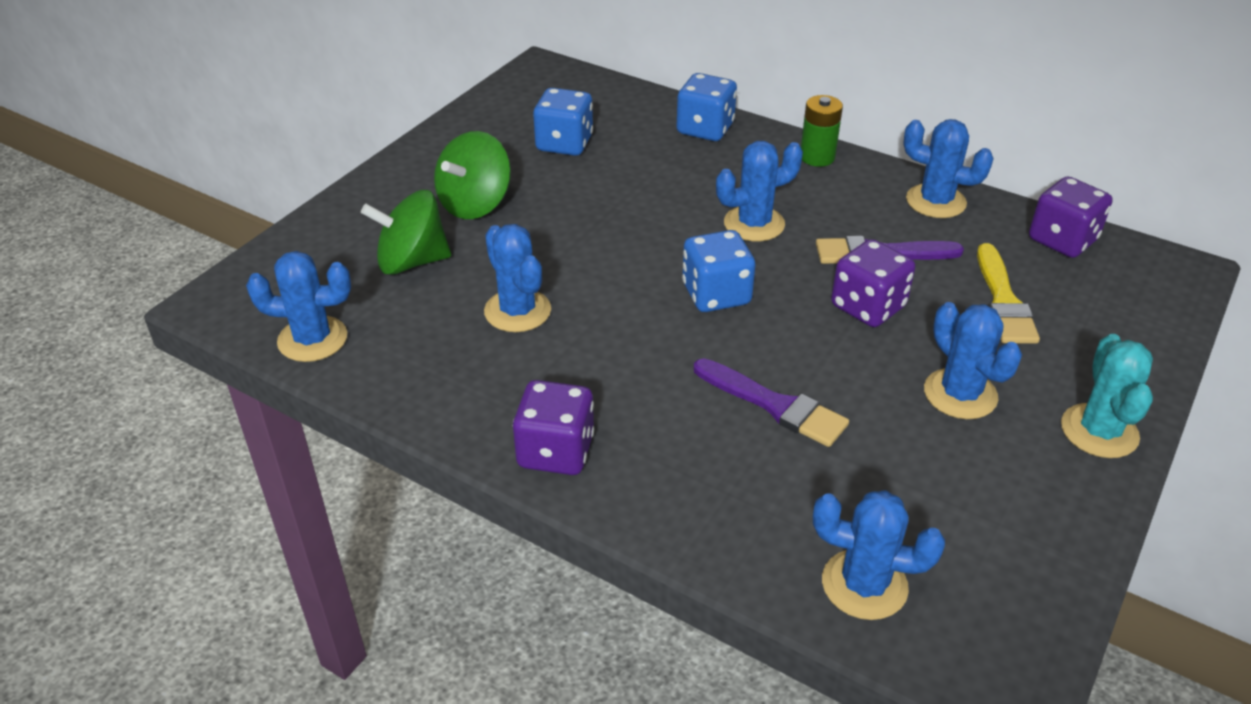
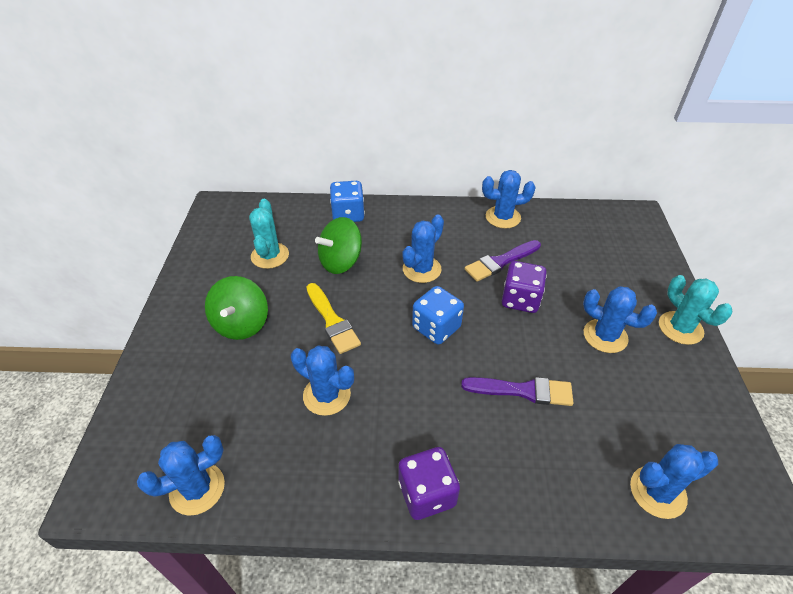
camera: 30 degrees left, 5 degrees up
green spinning top [361,190,451,275] -> green spinning top moved to [315,217,362,274]
blue dice [533,88,593,156] -> turquoise cactus [249,199,289,269]
green battery [801,95,843,167] -> none
yellow brush [977,243,1040,344] -> yellow brush moved to [306,283,361,354]
purple dice [1029,176,1112,258] -> none

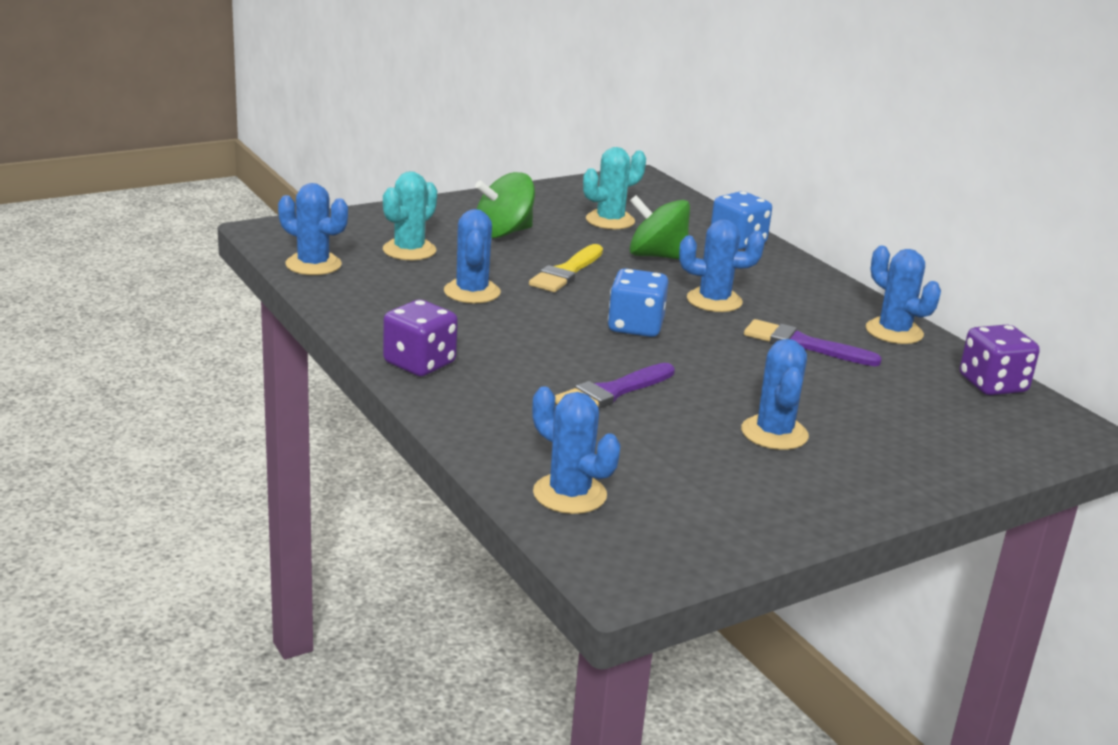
camera: 55 degrees right, 20 degrees down
purple brush [461,377,573,406] -> purple brush turned 75 degrees clockwise [555,363,675,408]
purple dice [502,261,547,313] -> purple dice moved to [960,324,1040,395]
turquoise cactus [659,275,732,345] -> turquoise cactus moved to [383,171,437,260]

